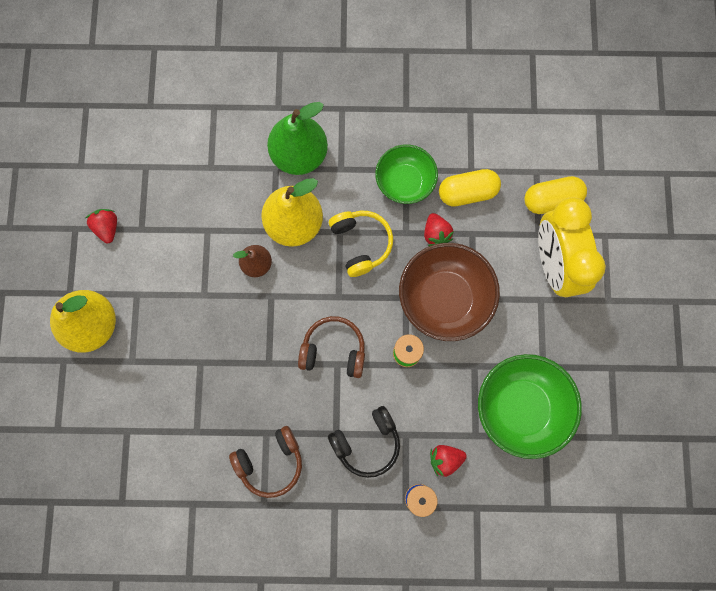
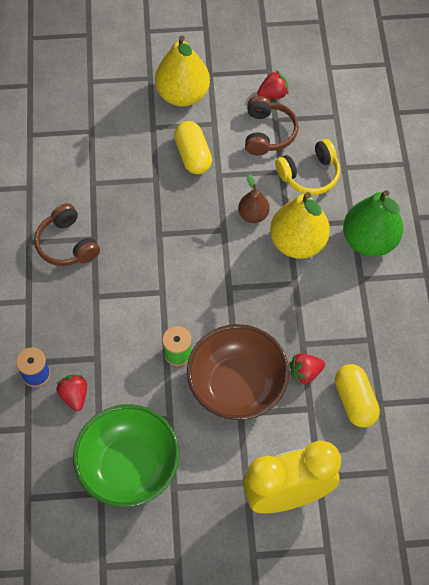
camera: 85 degrees right, 15 degrees down
brown headphones [298,316,365,378] -> brown headphones moved to [245,96,299,155]
black headphones [328,406,400,478] -> none
yellow headphones [329,211,393,277] -> yellow headphones moved to [275,139,340,195]
green bowl [375,144,438,204] -> none
yellow capsule [524,176,587,214] -> yellow capsule moved to [174,121,212,174]

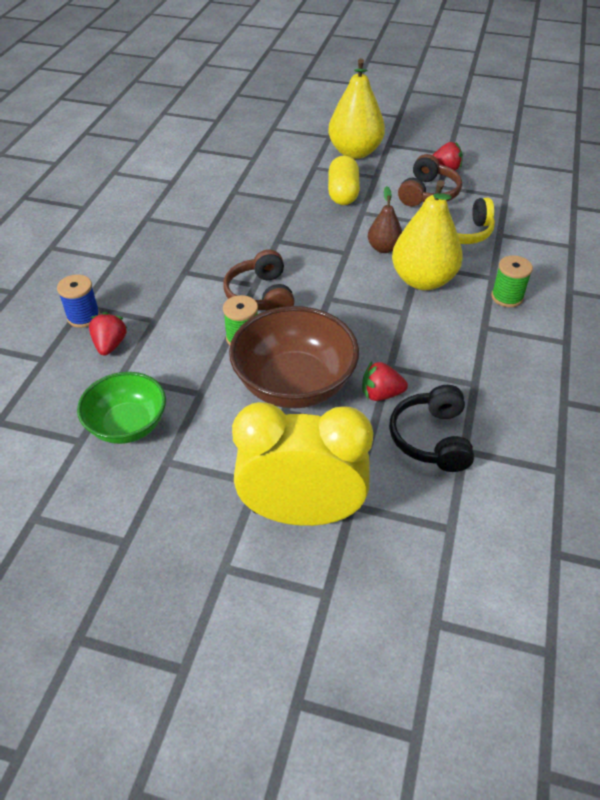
camera: 20 degrees right, 15 degrees down
brown headphones [34,203,100,266] -> brown headphones moved to [223,249,295,311]
green bowl [73,404,180,507] -> green bowl [77,372,166,444], size x0.65
yellow capsule [335,364,380,428] -> black headphones [389,385,474,472]
green pear [343,190,403,257] -> green spool [491,255,533,307]

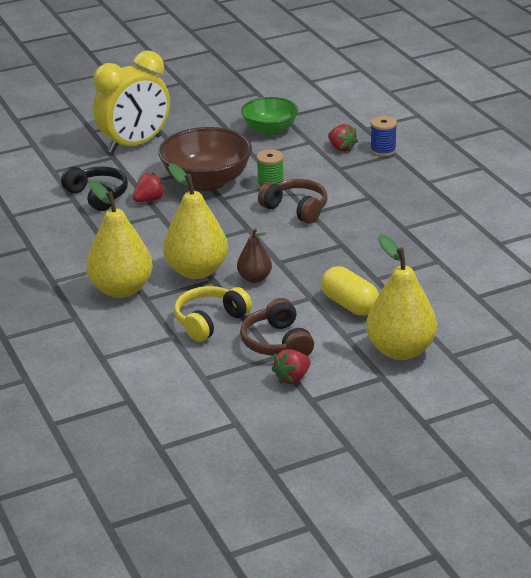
camera: 140 degrees right, 15 degrees down
green spool [491,255,533,307] -> yellow pear [86,181,153,298]

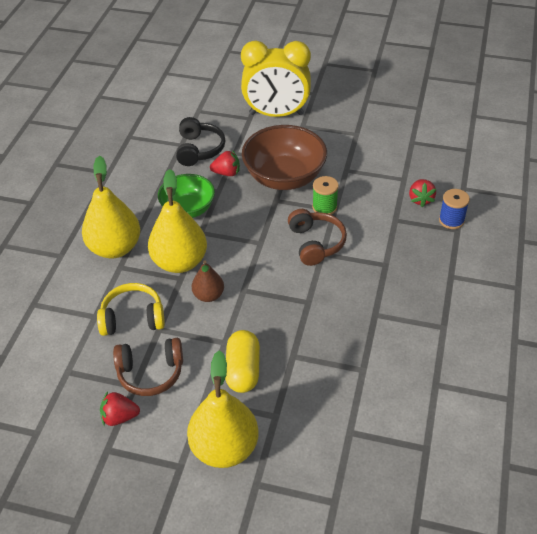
camera: 40 degrees right, 15 degrees up
brown headphones [240,298,314,356] -> brown headphones turned 120 degrees counterclockwise [113,338,183,396]
green bowl [241,97,298,136] -> green bowl moved to [158,174,215,218]

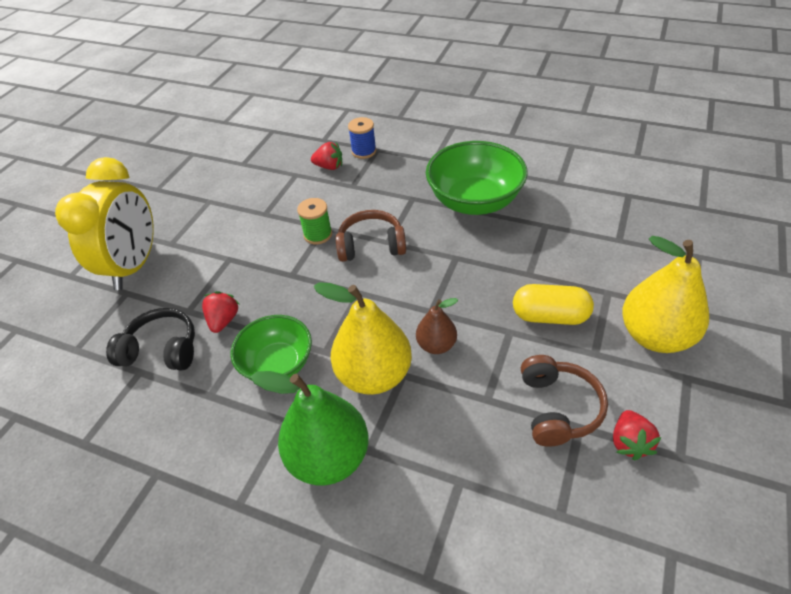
camera: 80 degrees left, 0 degrees up
yellow pear [82,156,140,258] -> green pear [251,371,369,485]
yellow headphones [97,283,165,336] -> none
brown bowl [242,125,327,190] -> none
none -> green bowl [426,141,528,215]

